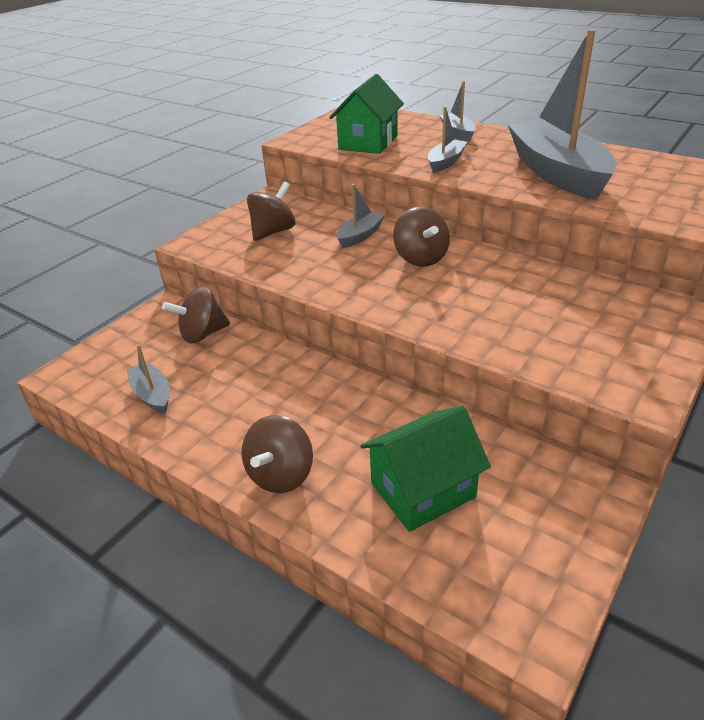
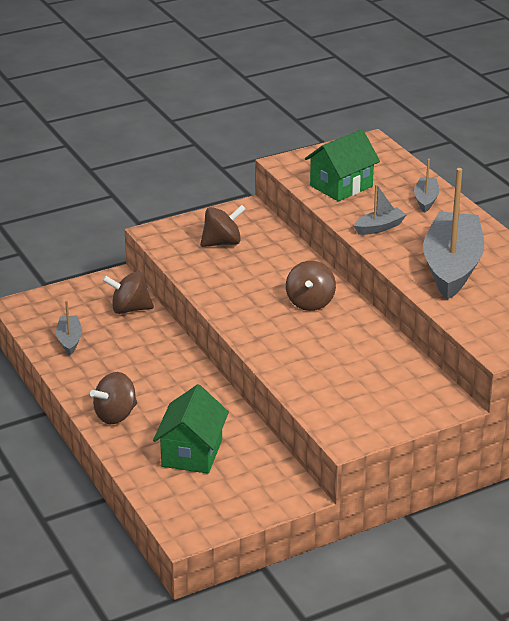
camera: 25 degrees right, 5 degrees down
grey boat [337,184,385,248] -> none
green house [360,406,491,532] -> green house turned 75 degrees counterclockwise [153,384,229,474]

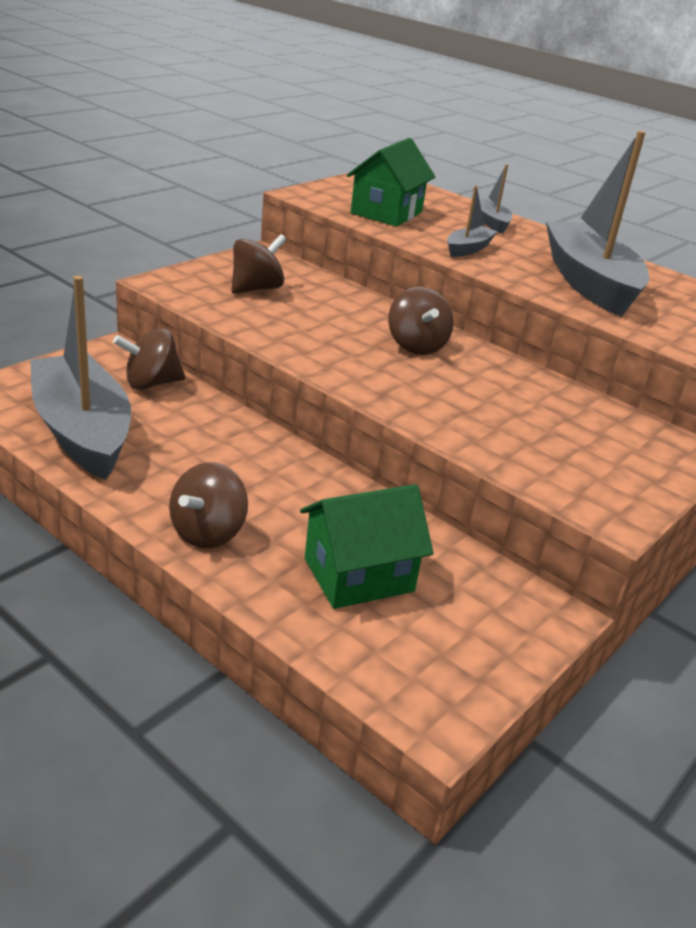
camera: 25 degrees left, 0 degrees up
grey boat [56,300,82,355] -> grey boat [30,276,131,480], size x2.24
green house [153,384,229,474] -> green house turned 75 degrees clockwise [300,484,434,609]

